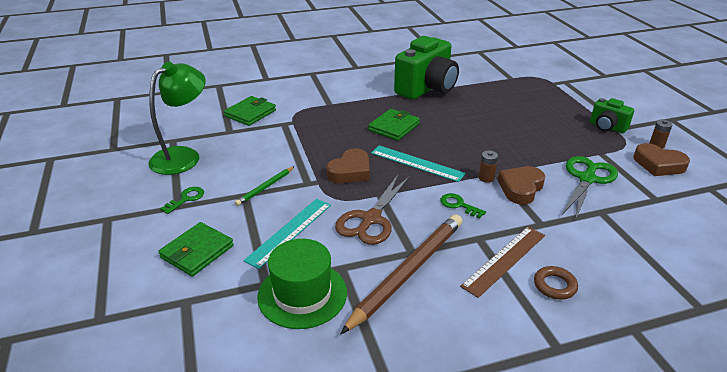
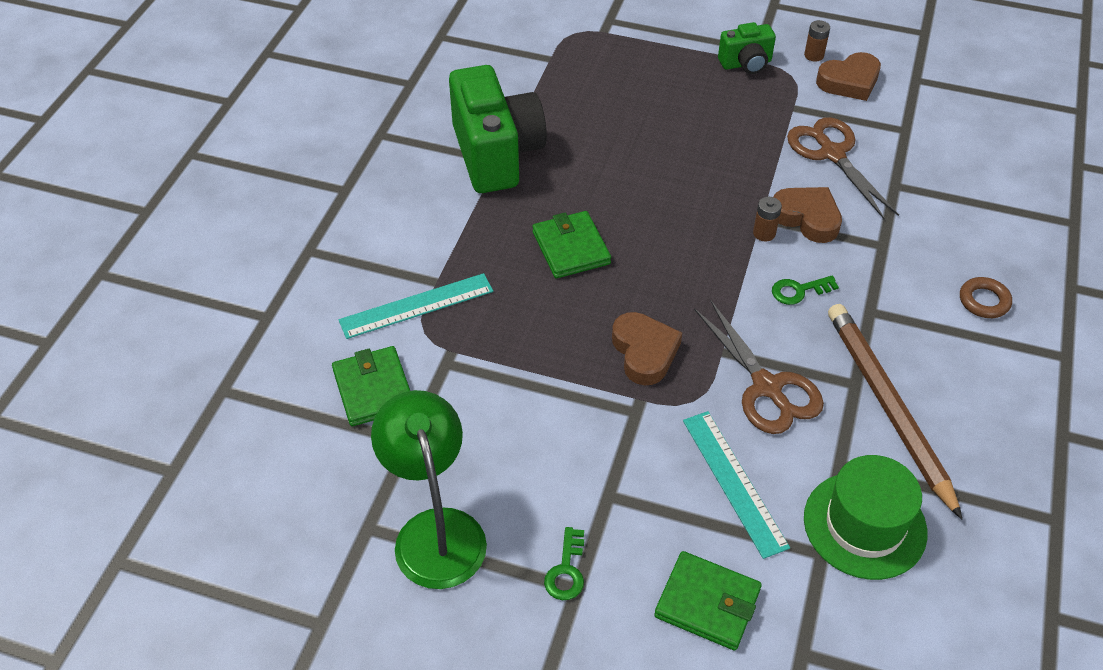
camera: 55 degrees left, 15 degrees up
green wallet [158,222,234,277] -> green wallet turned 45 degrees counterclockwise [654,551,762,651]
green key [160,187,204,214] -> green key turned 150 degrees counterclockwise [544,527,584,600]
green pencil [235,166,295,206] -> none
turquoise ruler [371,145,466,182] -> turquoise ruler moved to [339,273,493,339]
brown ruler [460,227,545,298] -> none
brown heart [498,166,545,205] -> brown heart turned 150 degrees clockwise [774,187,842,243]
green scissors [562,156,618,220] -> brown scissors [787,117,899,219]

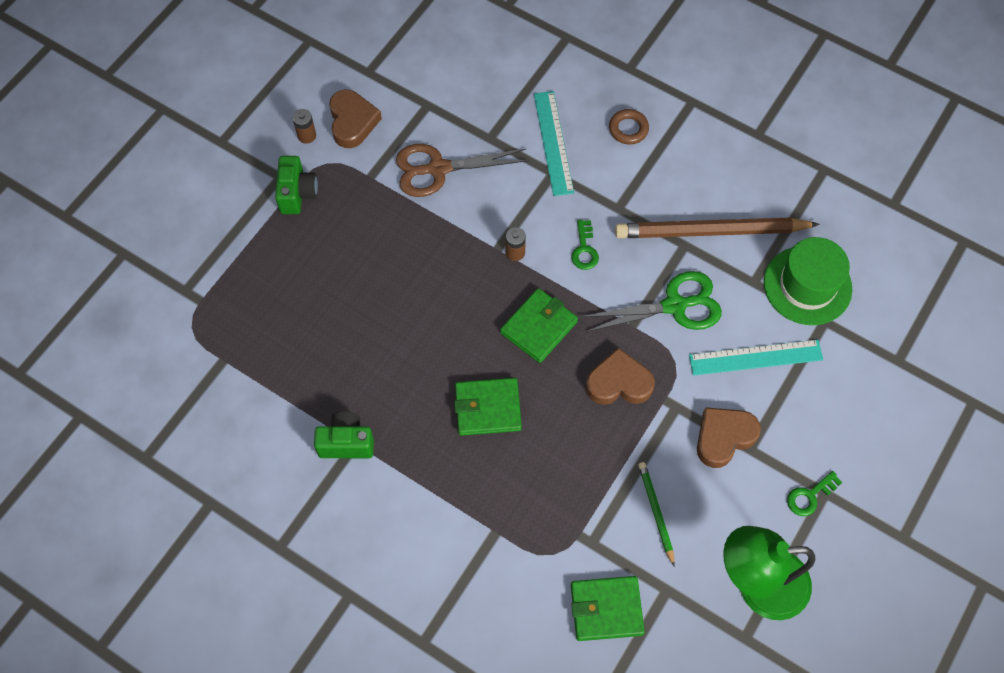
camera: 75 degrees left, 15 degrees up
turquoise ruler [339,273,493,339] -> turquoise ruler moved to [534,91,574,196]
green camera [449,65,547,193] -> green camera [314,411,374,458], size x0.51
green key [544,527,584,600] -> green key turned 120 degrees clockwise [787,471,842,516]
green wallet [654,551,762,651] -> green wallet moved to [500,288,578,363]
brown scissors [694,301,824,434] -> green scissors [581,271,722,332]
brown heart [774,187,842,243] -> brown heart moved to [697,407,761,468]
none -> green pencil [638,462,675,566]

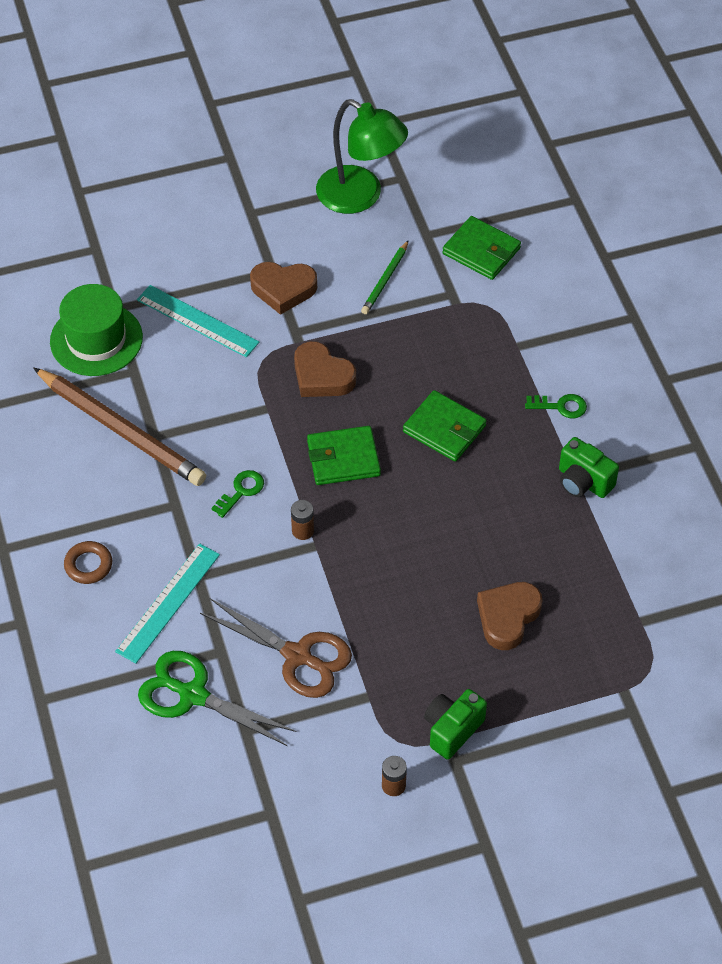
camera: 140 degrees left, 10 degrees down
brown heart [329,89,382,148] -> brown heart moved to [477,582,542,650]
green scissors [581,271,722,332] -> green scissors moved to [138,651,296,746]
green key [787,471,842,516] -> green key moved to [525,394,587,418]

